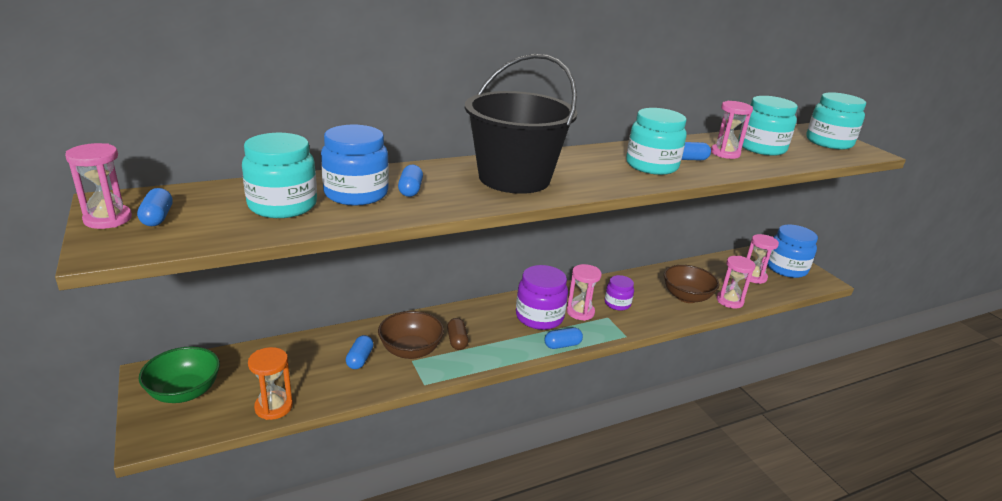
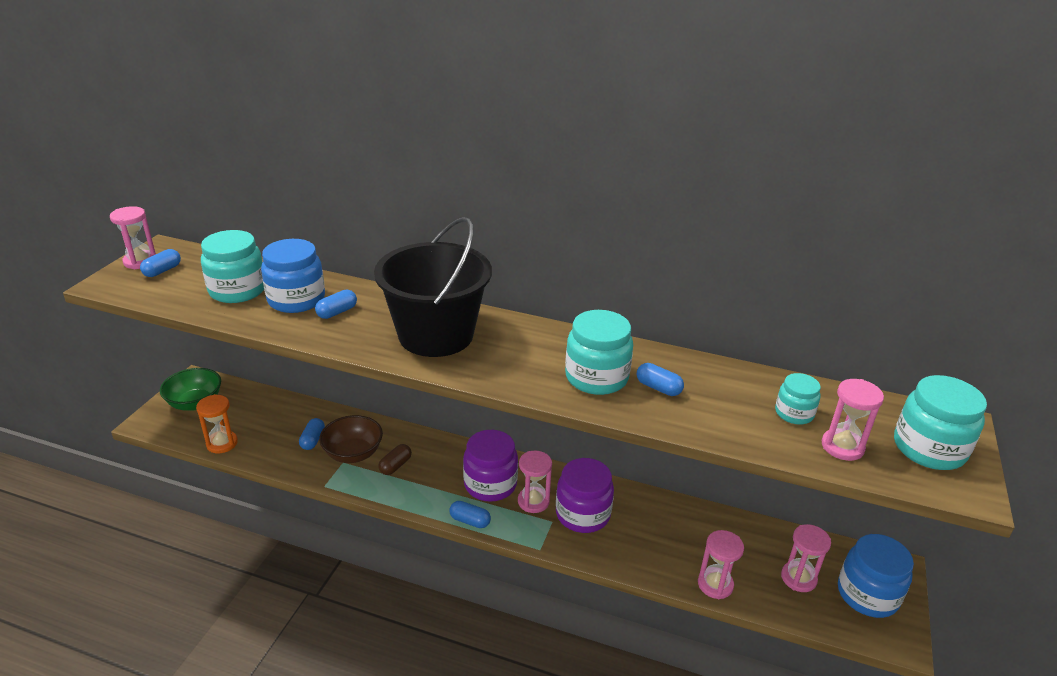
camera: 45 degrees right, 5 degrees up
blue capsule [346,335,374,369] -> blue capsule turned 45 degrees counterclockwise [299,418,325,450]
purple jar [605,275,634,311] -> purple jar [556,458,614,533], size x1.73
brown bowl [664,265,719,303] -> none
pink hourglass [711,101,753,159] -> pink hourglass moved to [822,379,884,461]
turquoise jar [738,96,798,156] -> turquoise jar [775,373,821,425], size x0.58

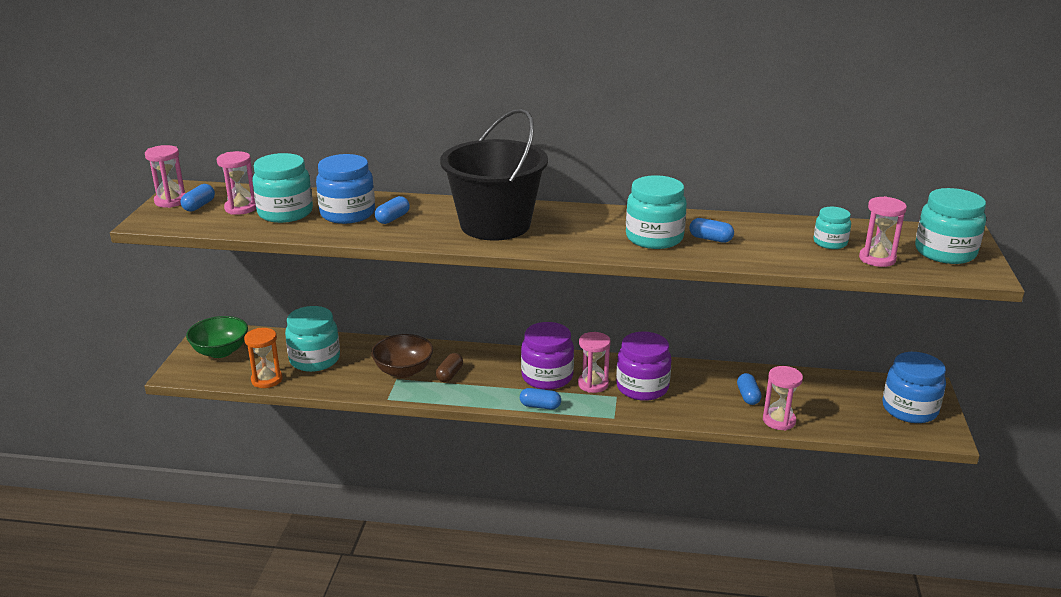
camera: 10 degrees left, 5 degrees down
blue capsule [299,418,325,450] -> blue capsule moved to [737,373,761,405]
pink hourglass [781,524,831,592] -> pink hourglass moved to [217,151,256,215]
none -> turquoise jar [285,306,340,372]

